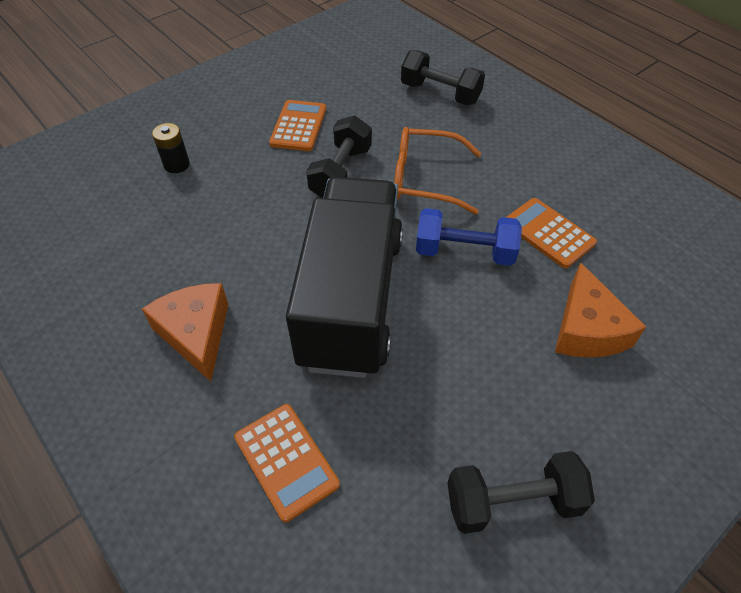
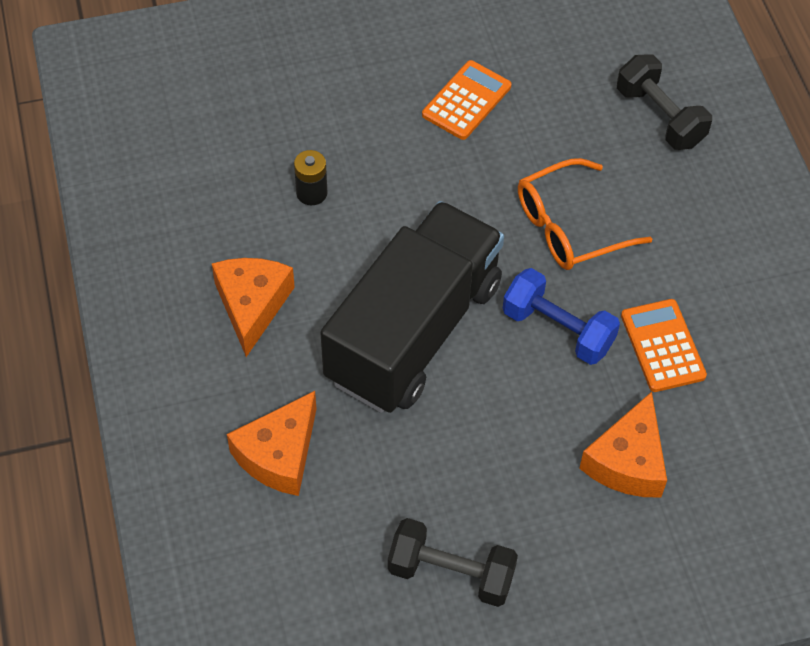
camera: 25 degrees right, 5 degrees up
black battery [152,123,190,173] -> black battery moved to [294,150,328,205]
orange calculator [234,404,340,522] -> orange cheese [227,391,316,496]
black dumbbell [306,115,372,198] -> none
orange glasses [394,127,481,214] -> orange glasses turned 60 degrees counterclockwise [518,158,652,270]

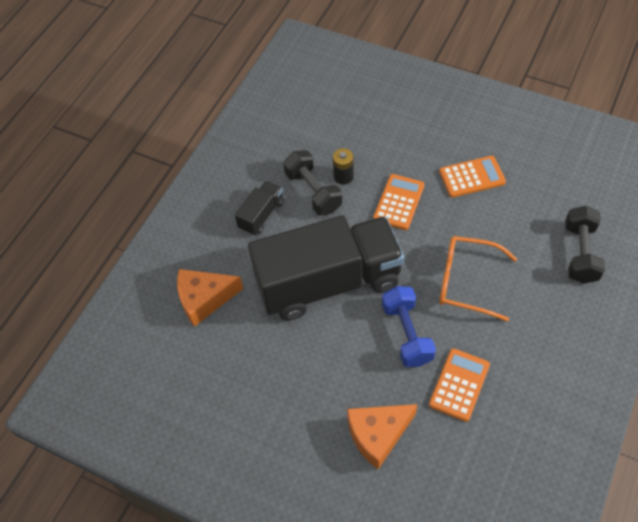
camera: 45 degrees right, 0 degrees up
orange cheese [212,258,295,357] -> black truck [235,181,284,236]
black dumbbell [388,518,518,607] -> black dumbbell moved to [283,150,342,215]
none -> orange calculator [373,174,424,230]

